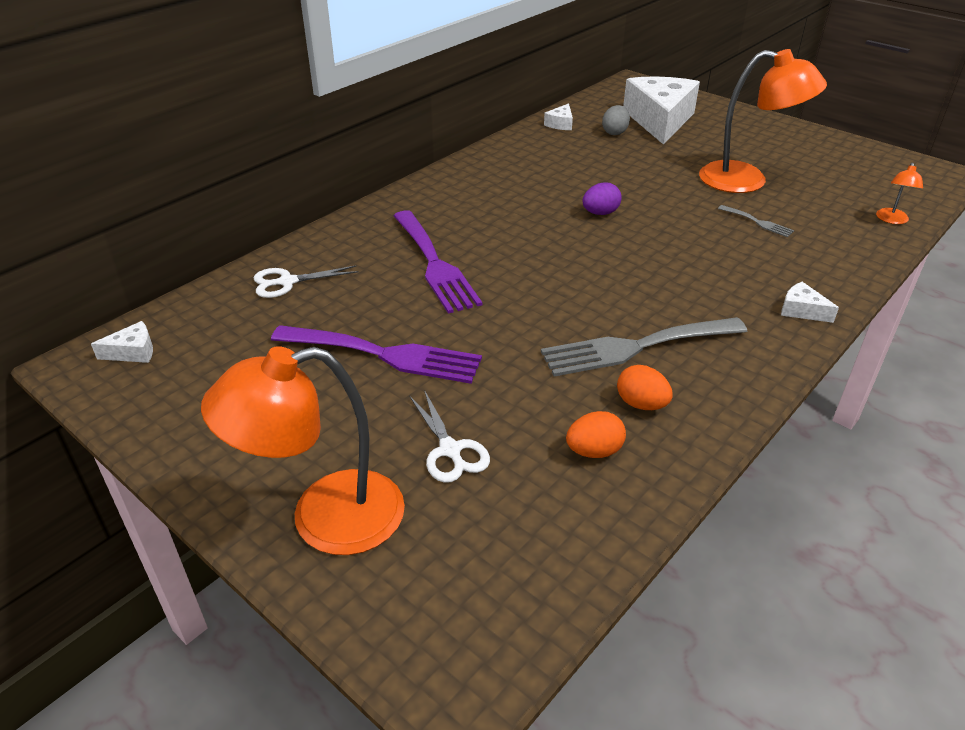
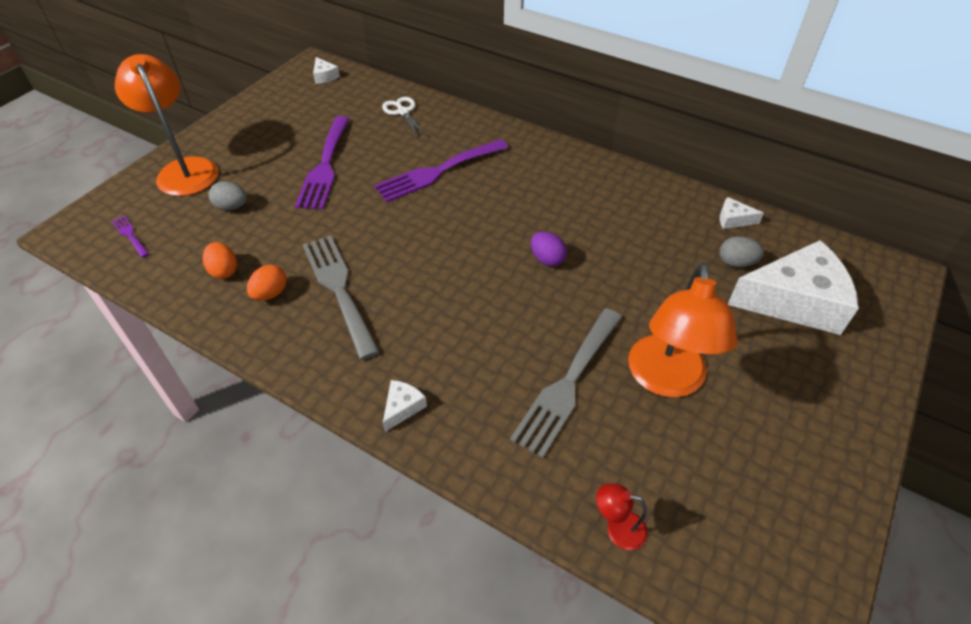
camera: 80 degrees right, 10 degrees up
white scissors [409,390,490,483] -> grey egg [208,181,247,210]
grey fork [718,205,794,237] -> grey fork [510,308,622,458], size x2.21
orange lamp [876,163,923,224] -> red lamp [596,483,648,550]
none -> purple fork [112,215,149,258]

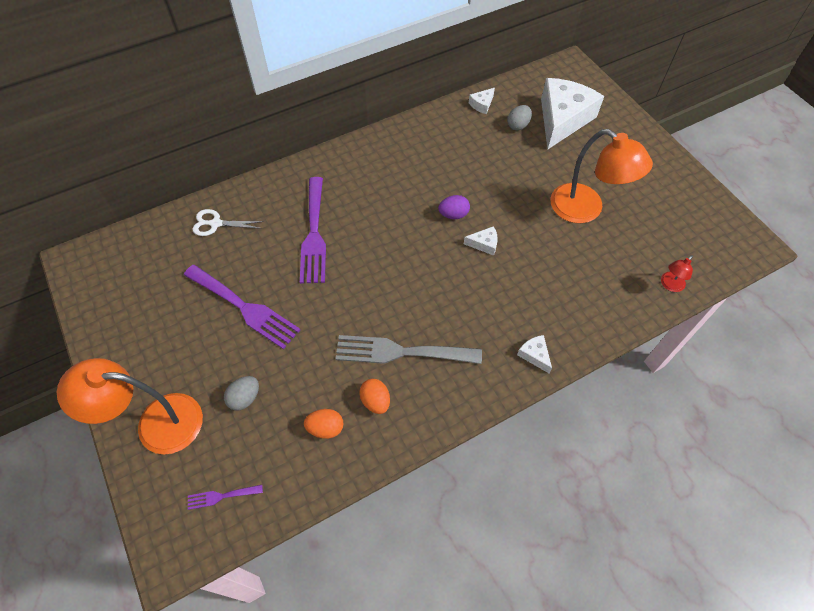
camera: 60 degrees left, 10 degrees up
white cheese [313,57,340,84] -> white cheese moved to [464,226,498,256]
grey fork [510,308,622,458] -> none

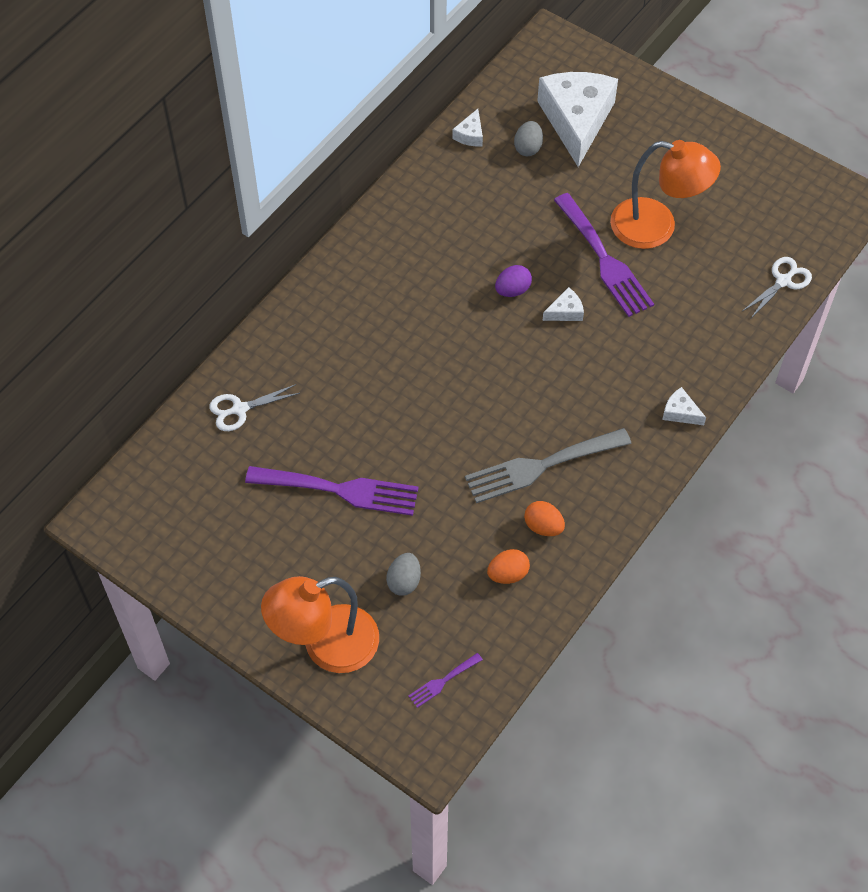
camera: 25 degrees left, 0 degrees up
purple fork [300,177,326,284] -> purple fork moved to [554,193,654,317]
red lamp [661,255,693,292] -> white scissors [743,257,812,318]

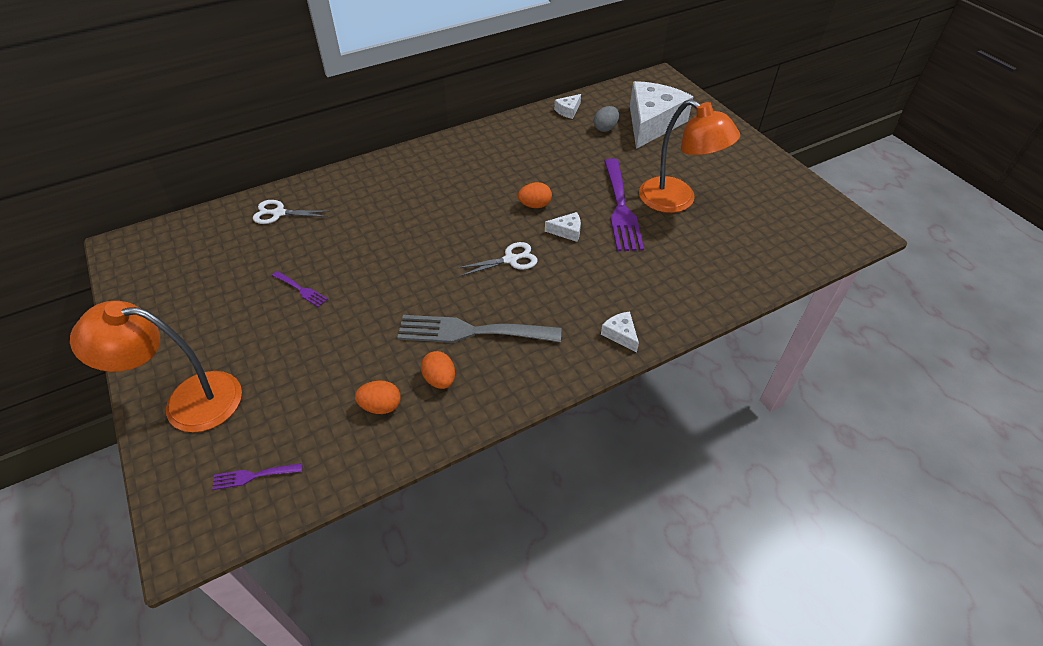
camera: 25 degrees right, 10 degrees down
purple fork [245,466,418,516] -> purple fork [272,271,328,307], size x0.45
grey egg [386,553,421,596] -> none
purple egg [495,265,532,297] -> orange egg [518,182,552,208]
white scissors [743,257,812,318] -> white scissors moved to [458,242,538,276]

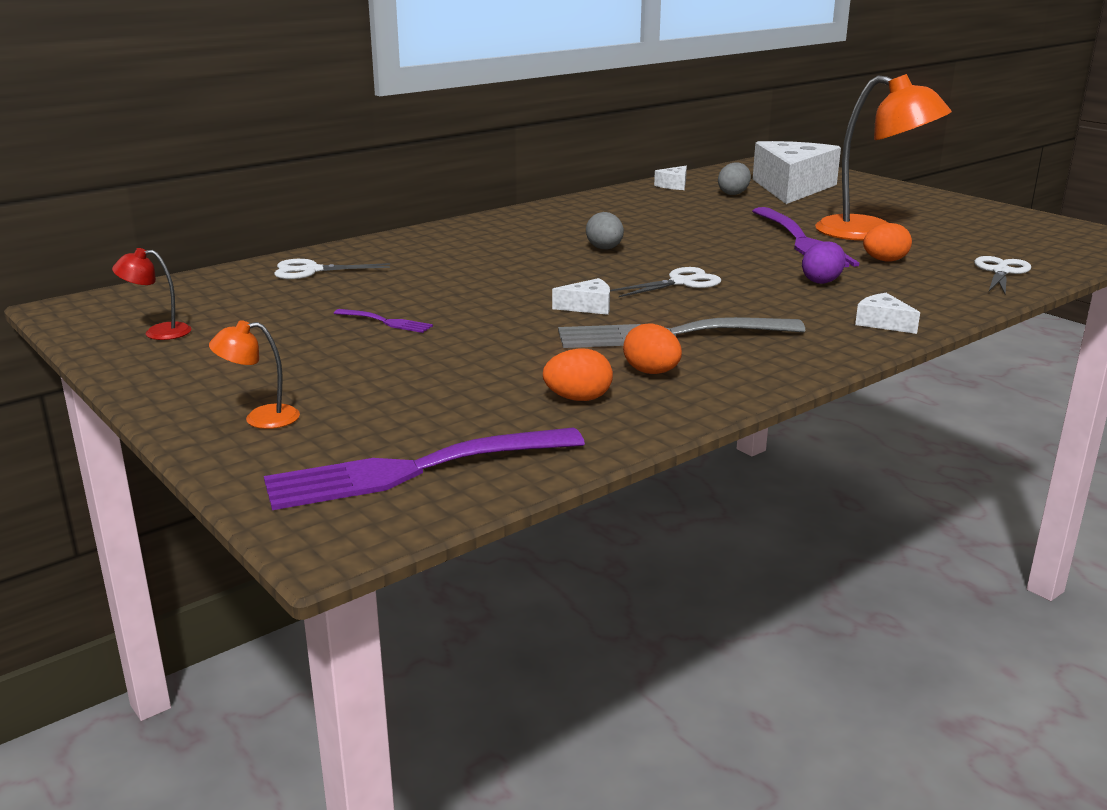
camera: 10 degrees left, 25 degrees down
orange lamp [70,301,242,432] -> orange lamp [209,320,300,429], size x0.44
purple fork [212,463,302,490] -> purple fork [264,427,585,510], size x2.21
orange egg [518,182,552,208] -> orange egg moved to [863,223,912,262]
white cheese [545,212,581,242] -> white cheese moved to [552,278,610,315]
none -> red lamp [112,248,192,340]
none -> grey egg [586,212,624,249]
none -> purple egg [802,241,846,284]
none -> white scissors [974,256,1031,294]

